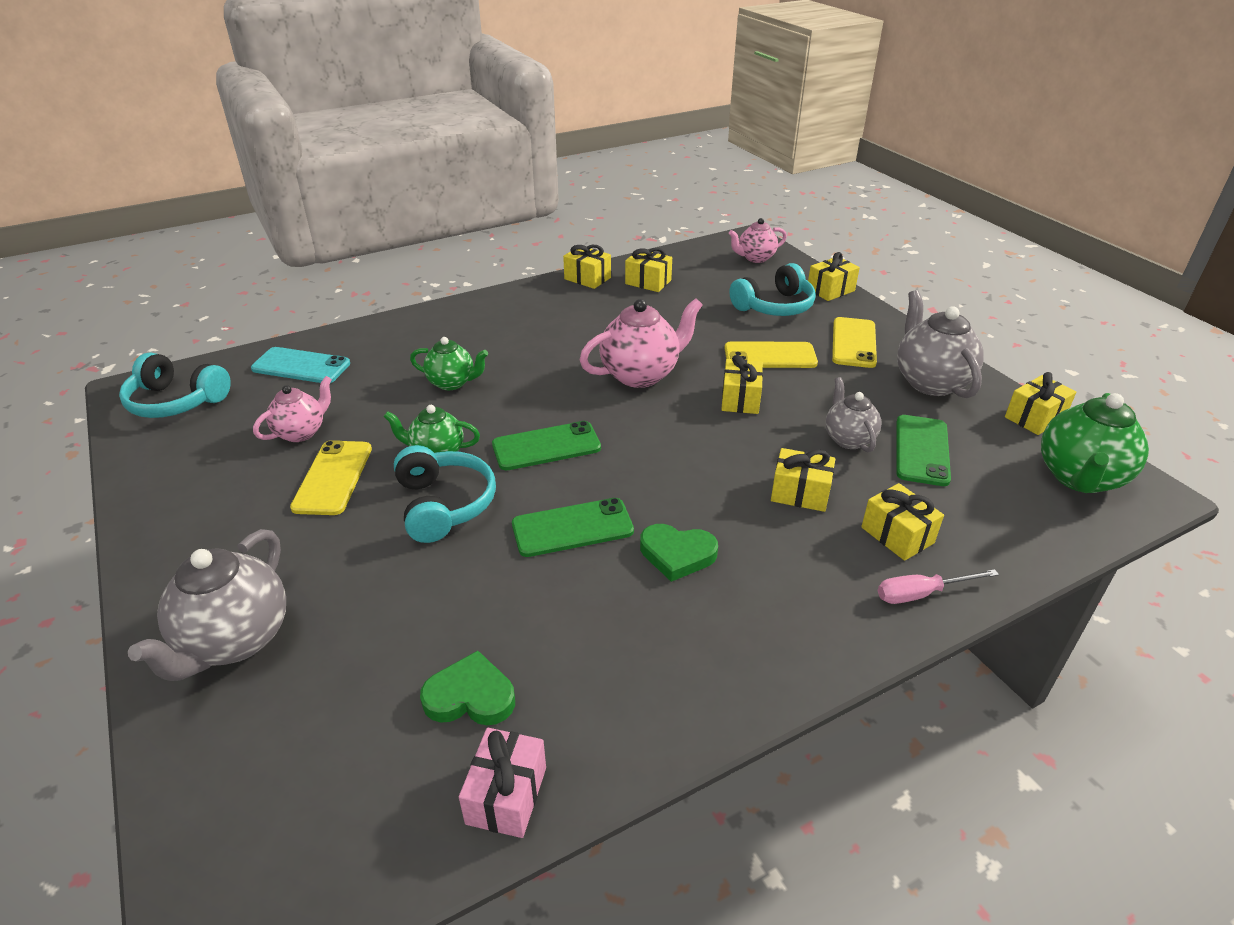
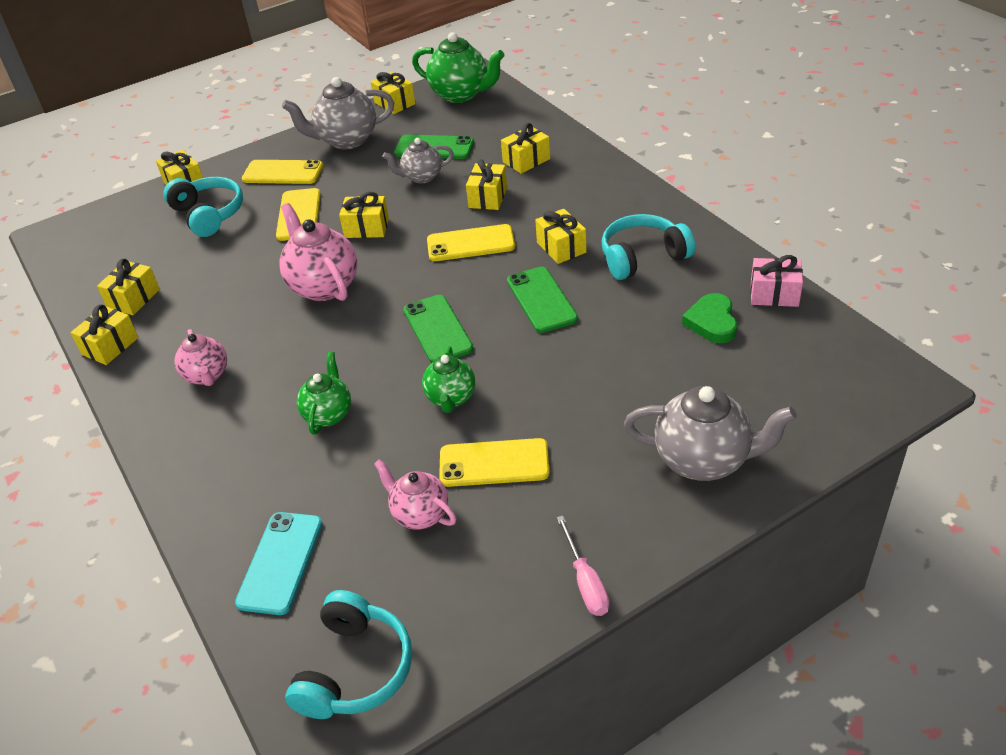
camera: 90 degrees left, 5 degrees up
turquoise headphones [394,445,496,543] -> turquoise headphones moved to [601,214,695,280]
green heart [640,524,718,582] -> yellow gift [535,209,587,264]
pink teapot [729,218,787,263] -> pink teapot moved to [174,329,227,386]
pink screwdriver [878,569,999,604] -> pink screwdriver moved to [557,516,609,616]
none -> yellow phone [427,224,515,261]

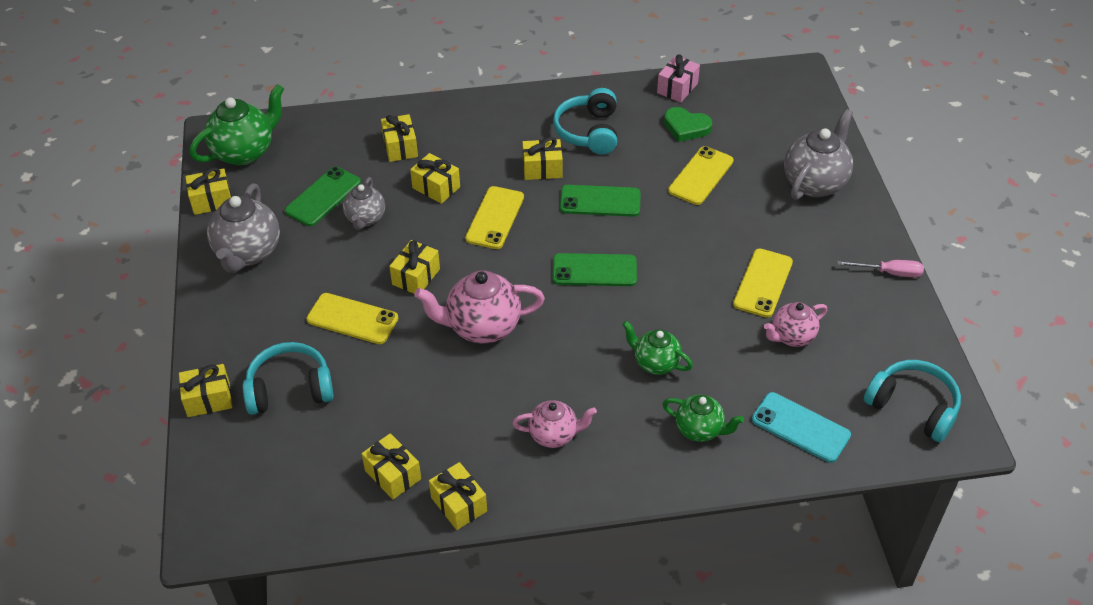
camera: 70 degrees left, 5 degrees up
yellow phone [242,160,323,184] -> yellow phone moved to [668,146,734,205]
green teapot [422,346,476,413] -> green teapot moved to [662,395,744,442]

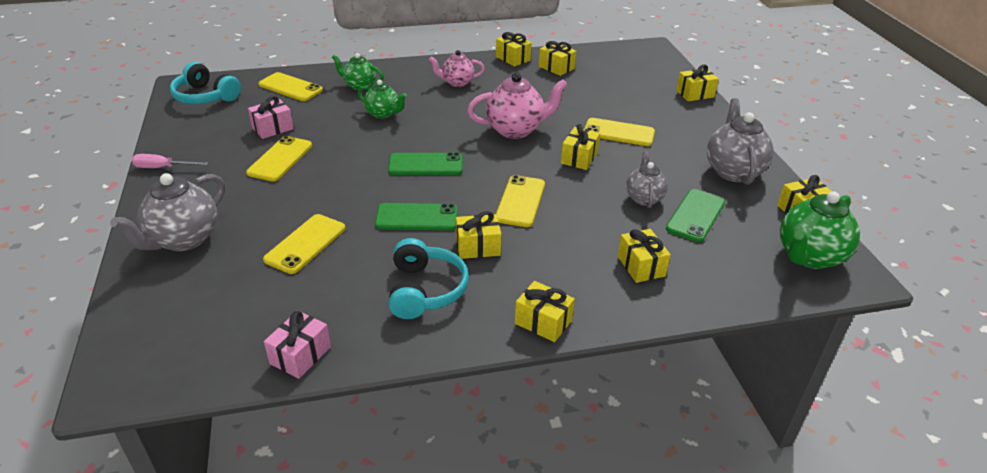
camera: 175 degrees right, 10 degrees down
turquoise headphones [243,342,334,415] -> none
yellow gift [410,153,460,204] -> yellow gift moved to [515,281,575,342]
green heart [664,107,712,142] -> none
turquoise phone [752,392,851,463] -> yellow phone [258,72,323,101]
pink teapot [764,302,827,347] -> pink gift [248,96,294,139]

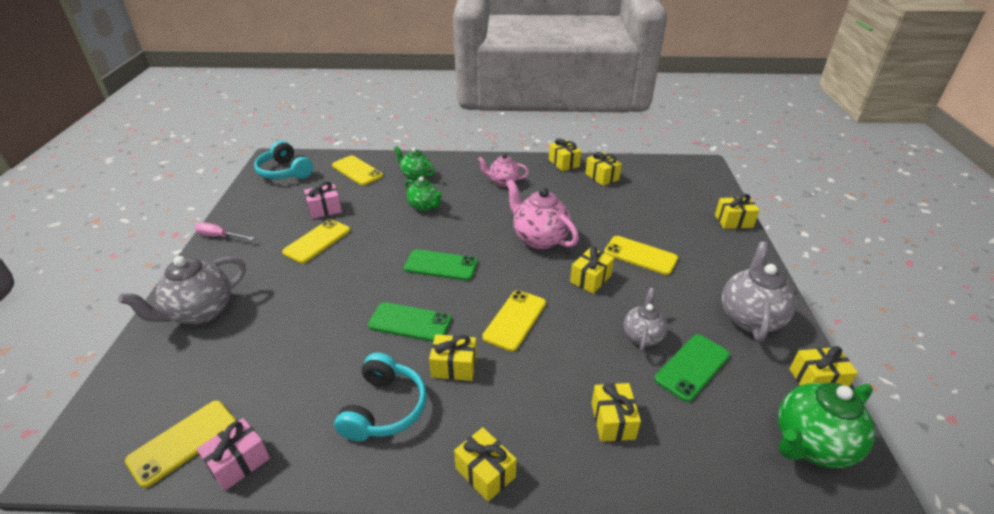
camera: 15 degrees right, 0 degrees up
yellow phone [263,214,345,274] -> yellow phone moved to [125,400,236,488]
pink teapot [467,73,568,139] -> pink teapot turned 135 degrees counterclockwise [506,179,579,250]

